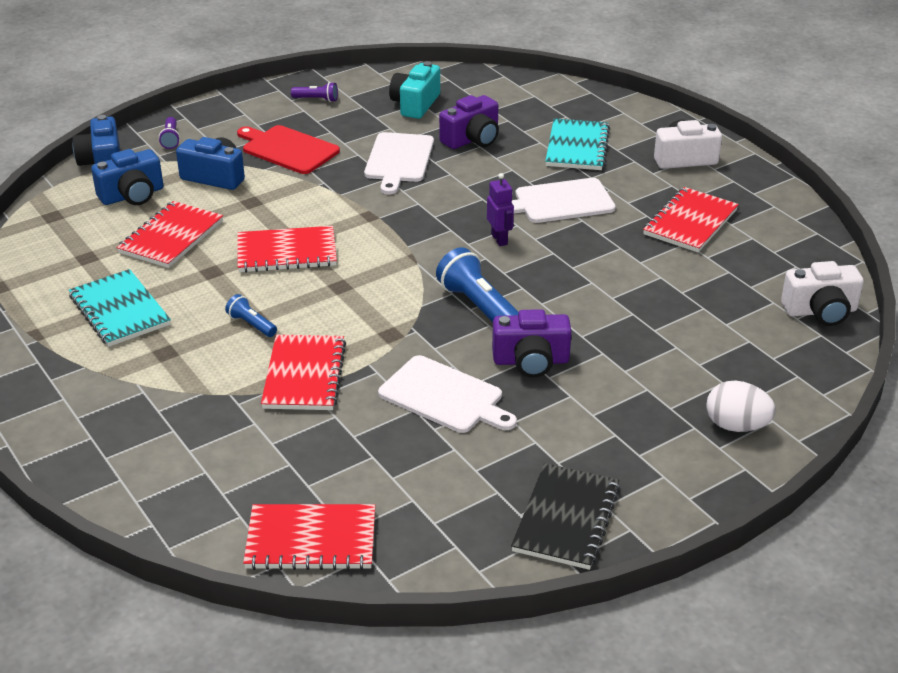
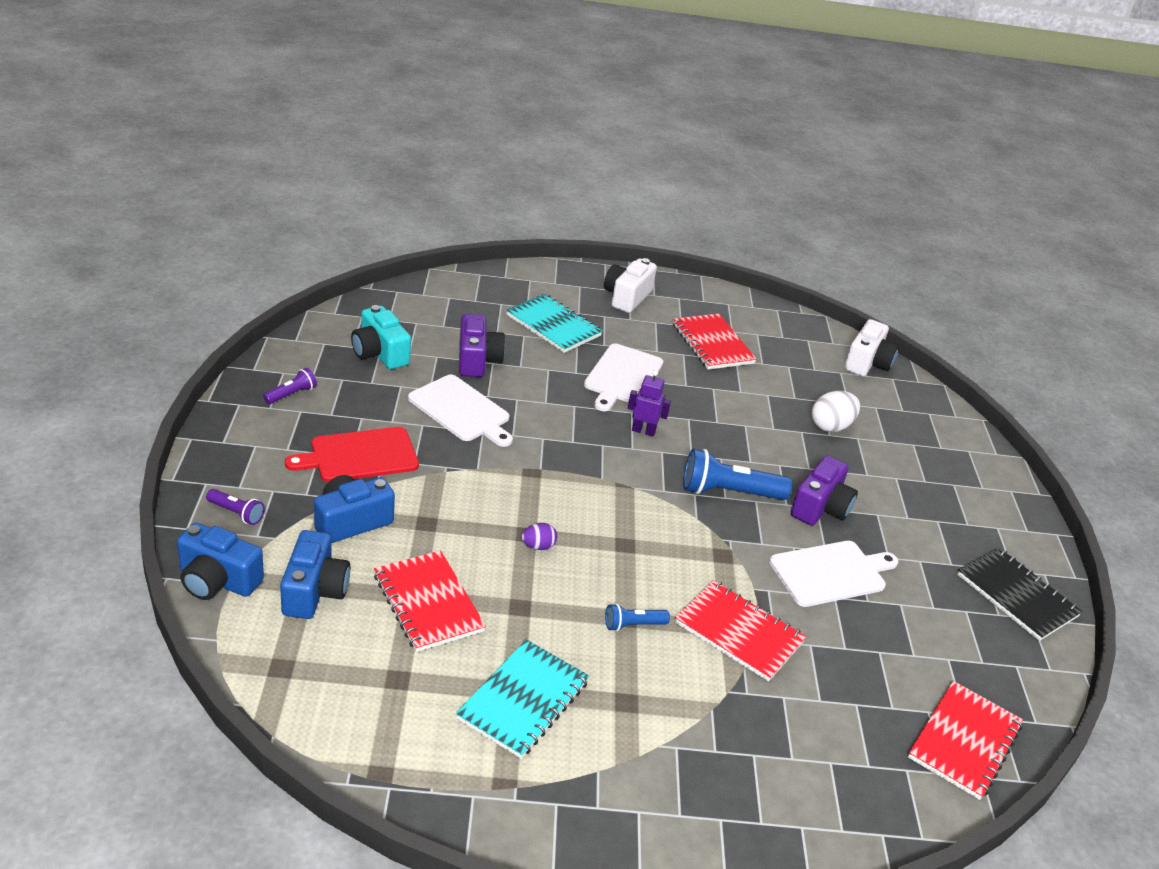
camera: 60 degrees left, 0 degrees up
turquoise notebook [69,269,171,347] -> turquoise notebook turned 60 degrees counterclockwise [456,639,589,758]
red notebook [237,226,337,273] -> purple egg [521,523,557,550]
white egg [706,381,776,432] -> white egg moved to [812,391,860,432]

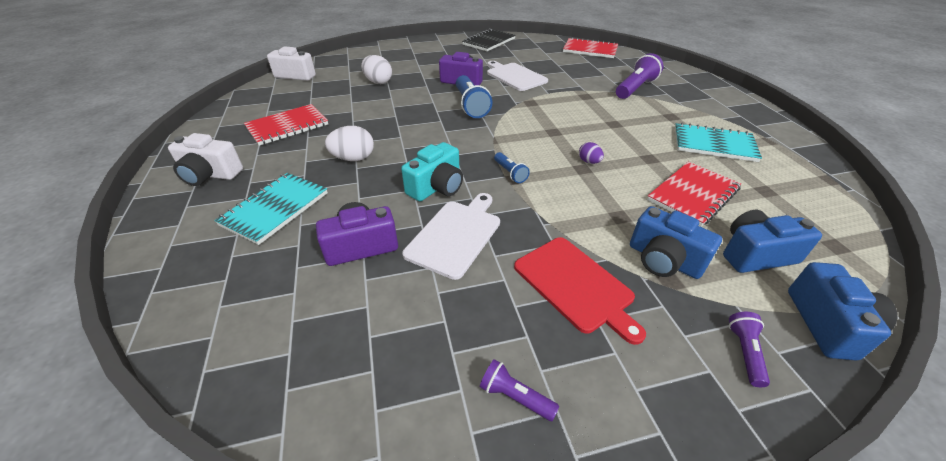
camera: 100 degrees left, 5 degrees up
turquoise camera [351,305,411,369] -> turquoise camera moved to [401,142,463,201]
white cutting board [584,343,663,411] -> white egg [325,126,374,161]
blue flashlight [605,604,670,631] -> blue flashlight moved to [494,152,530,183]
purple robot [628,370,671,436] -> none
red notebook [675,580,806,682] -> none
none -> purple flashlight [616,53,664,99]

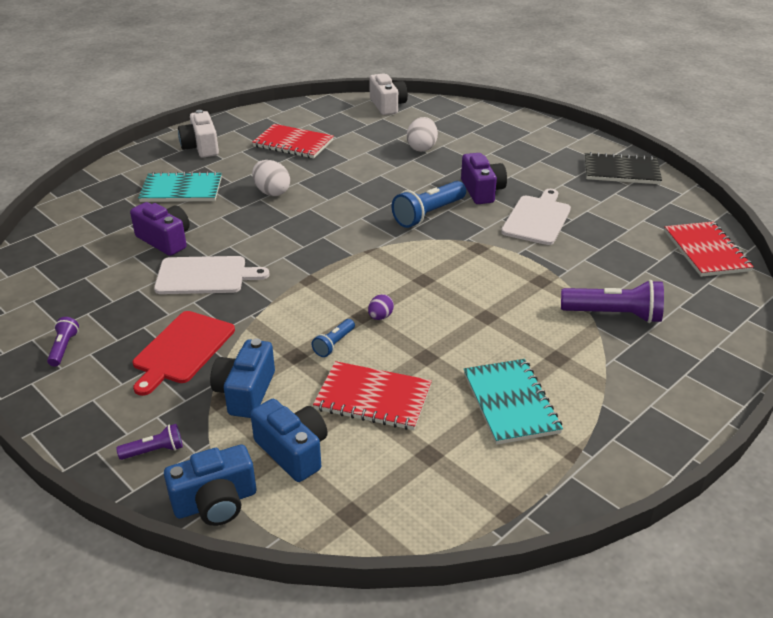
camera: 60 degrees right, 5 degrees down
turquoise camera [401,142,463,201] -> none
blue flashlight [494,152,530,183] -> blue flashlight moved to [312,319,355,357]

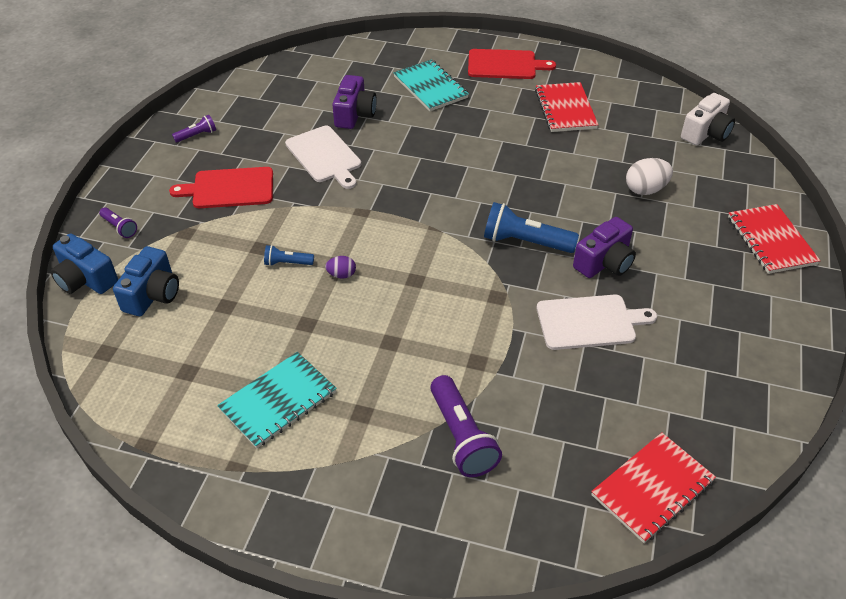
camera: 60 degrees right, 10 degrees up
white camera [178,110,219,158] -> red cutting board [468,49,556,79]
blue camera [210,339,275,418] -> none
white egg [252,160,290,196] -> none
red notebook [313,361,432,430] -> red notebook moved to [728,204,821,274]
black notebook [585,152,662,184] -> none

